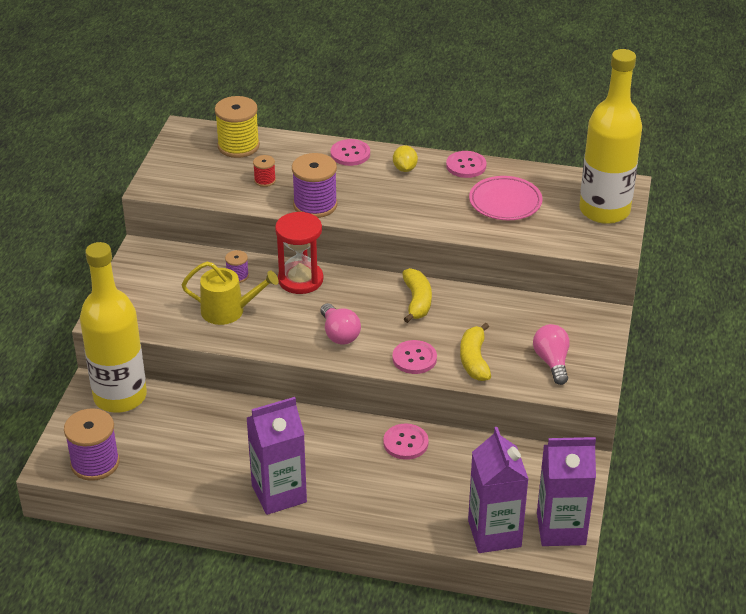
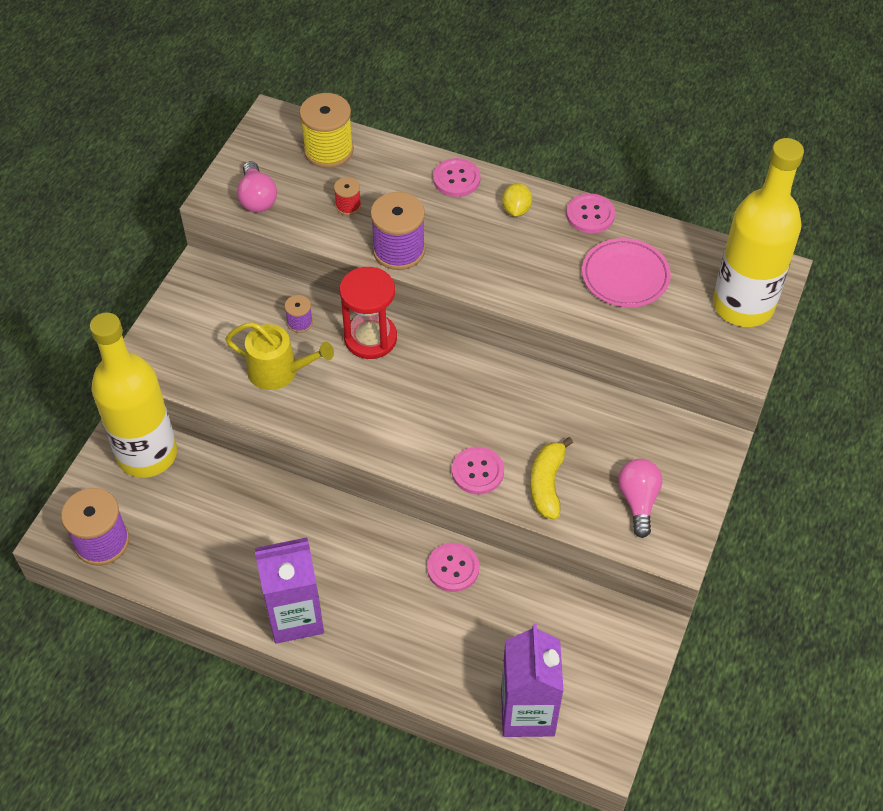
camera: 10 degrees right, 15 degrees up
pink light bulb [321,303,361,345] -> pink light bulb moved to [237,161,277,212]
yellow banana [402,268,432,323] -> none
purple carton [537,437,596,546] -> none

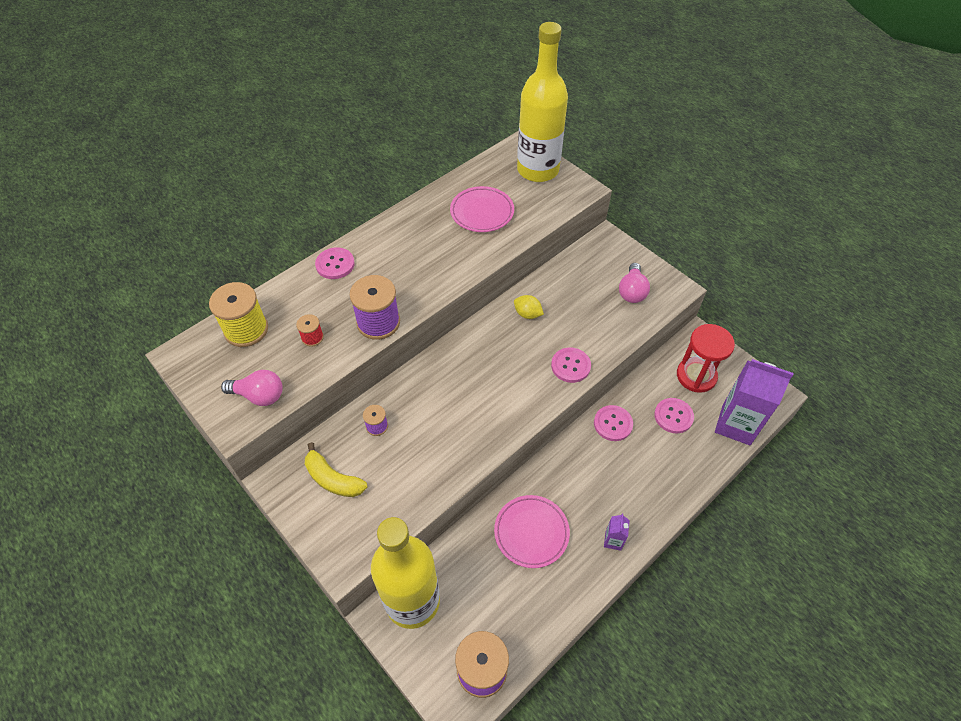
camera: 65 degrees left, 0 degrees up
yellow watering can [225,322,334,390] -> none
purple carton [255,537,324,644] -> purple carton [604,514,630,551], size x0.44
red hourglass [340,267,397,359] -> red hourglass moved to [677,324,735,393]
yellow lemon [502,183,532,217] -> yellow lemon moved to [514,295,544,319]
yellow banana [530,437,573,520] -> yellow banana moved to [305,442,367,497]
pink button [566,193,615,233] -> pink button moved to [654,398,694,433]
pink light bulb [618,459,662,538] -> pink light bulb turned 105 degrees counterclockwise [619,263,650,303]
none -> pink plate [494,495,570,568]

